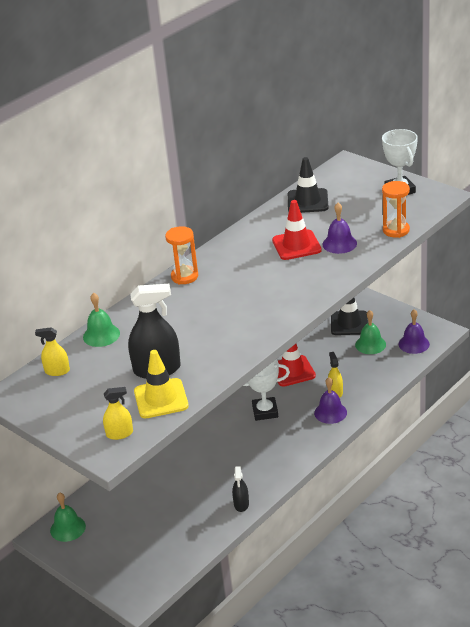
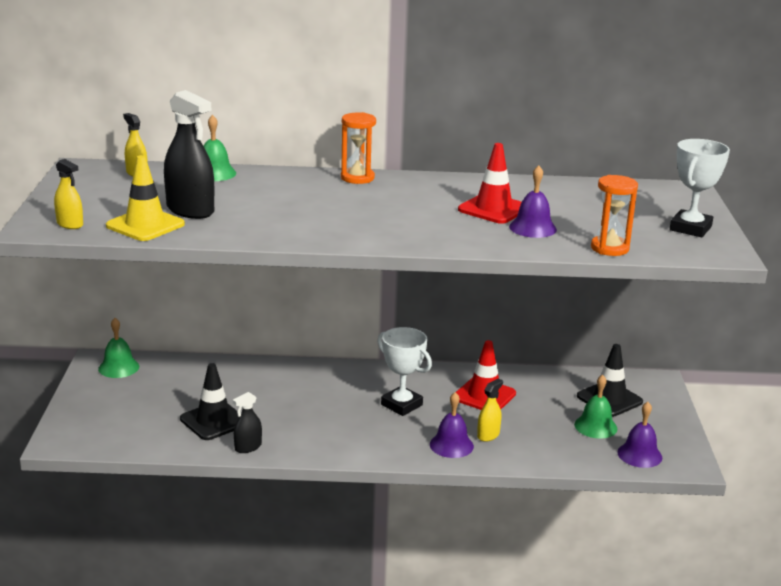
camera: 45 degrees right, 10 degrees down
black traffic cone [288,157,329,213] -> black traffic cone moved to [180,363,239,440]

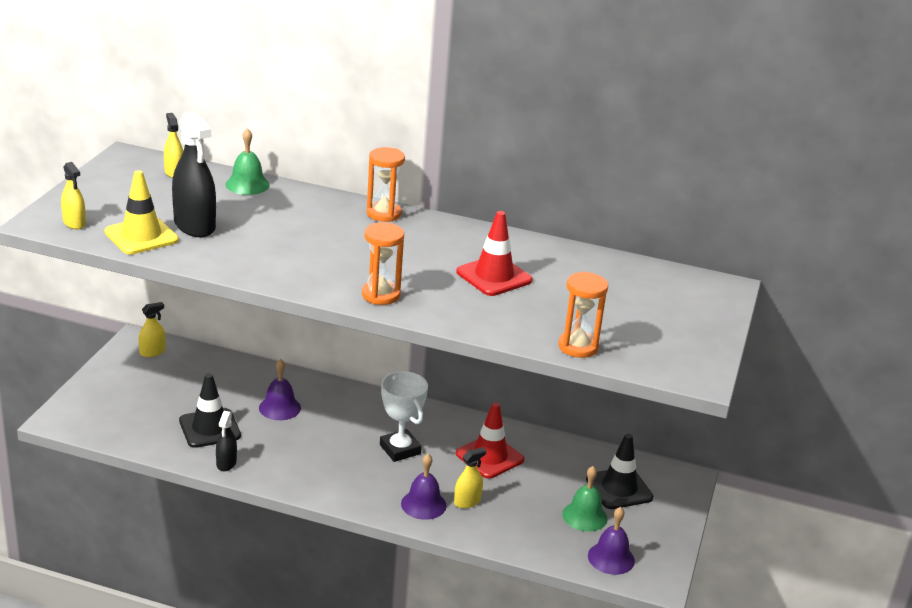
camera: 15 degrees right, 5 degrees up
green bell [98,318,139,378] -> yellow spray bottle [138,302,166,357]
black spray bottle [233,392,262,453] -> black spray bottle turned 60 degrees counterclockwise [216,411,237,471]
purple bell [509,165,557,238] -> purple bell moved to [259,359,301,420]
white trophy [670,139,730,237] -> none
none -> orange hourglass [362,222,404,305]

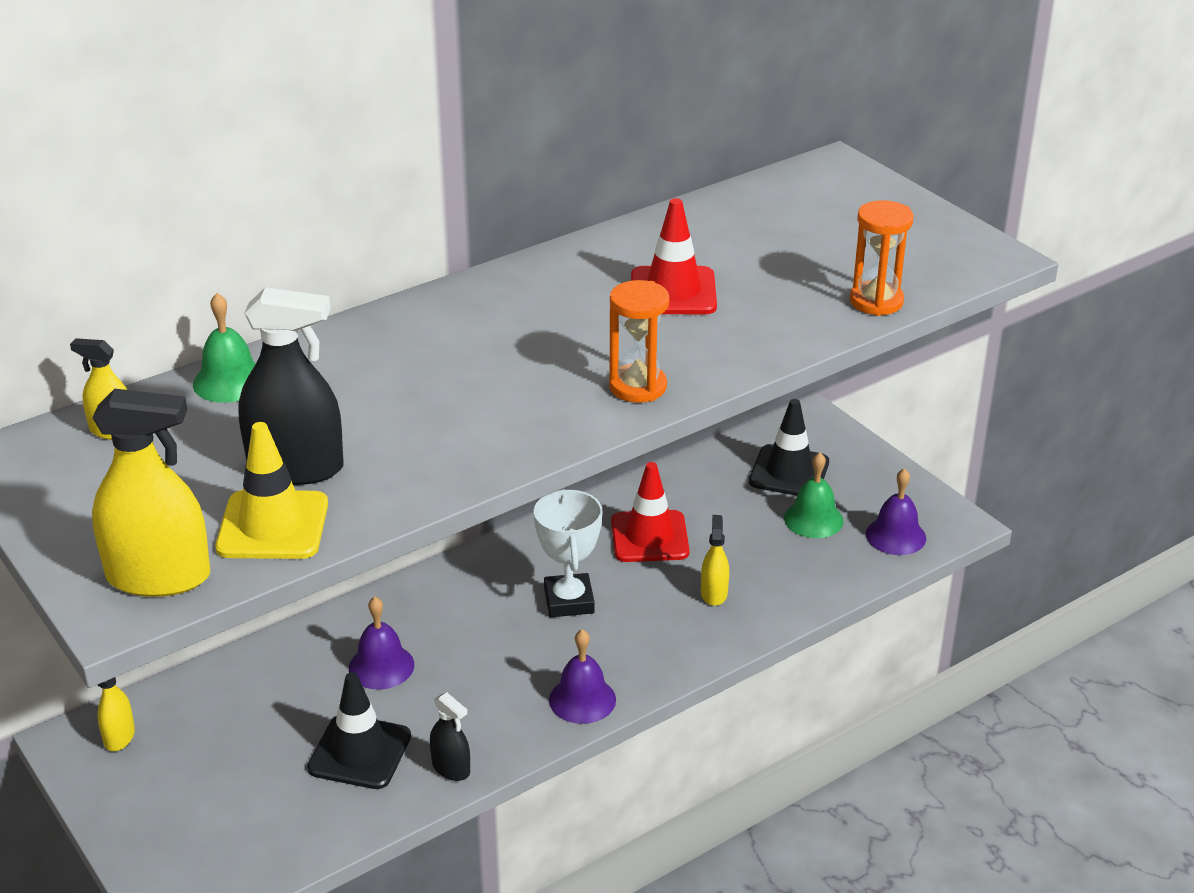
camera: 50 degrees left, 5 degrees up
yellow spray bottle [61,162,86,229] -> yellow spray bottle [92,389,210,597], size x1.85
orange hourglass [367,147,405,222] -> none
white trophy [380,371,428,462] -> white trophy turned 75 degrees clockwise [534,489,602,617]
purple bell [401,454,447,520] -> purple bell moved to [549,629,616,724]

